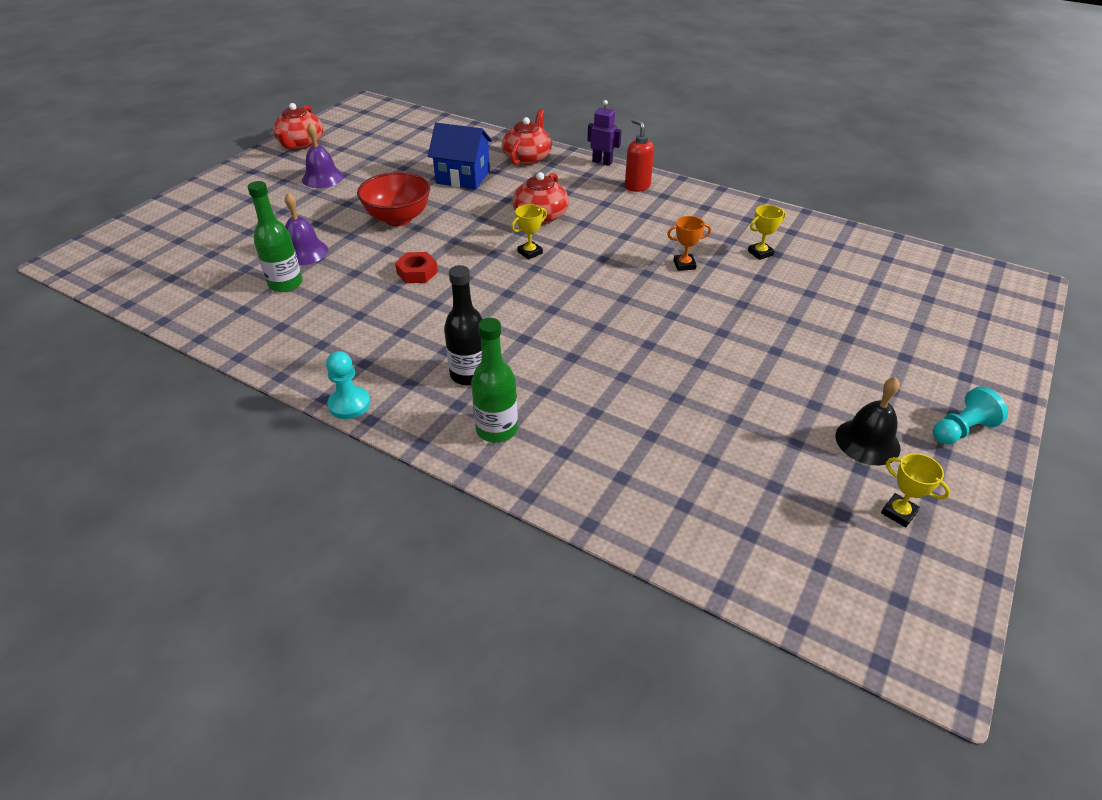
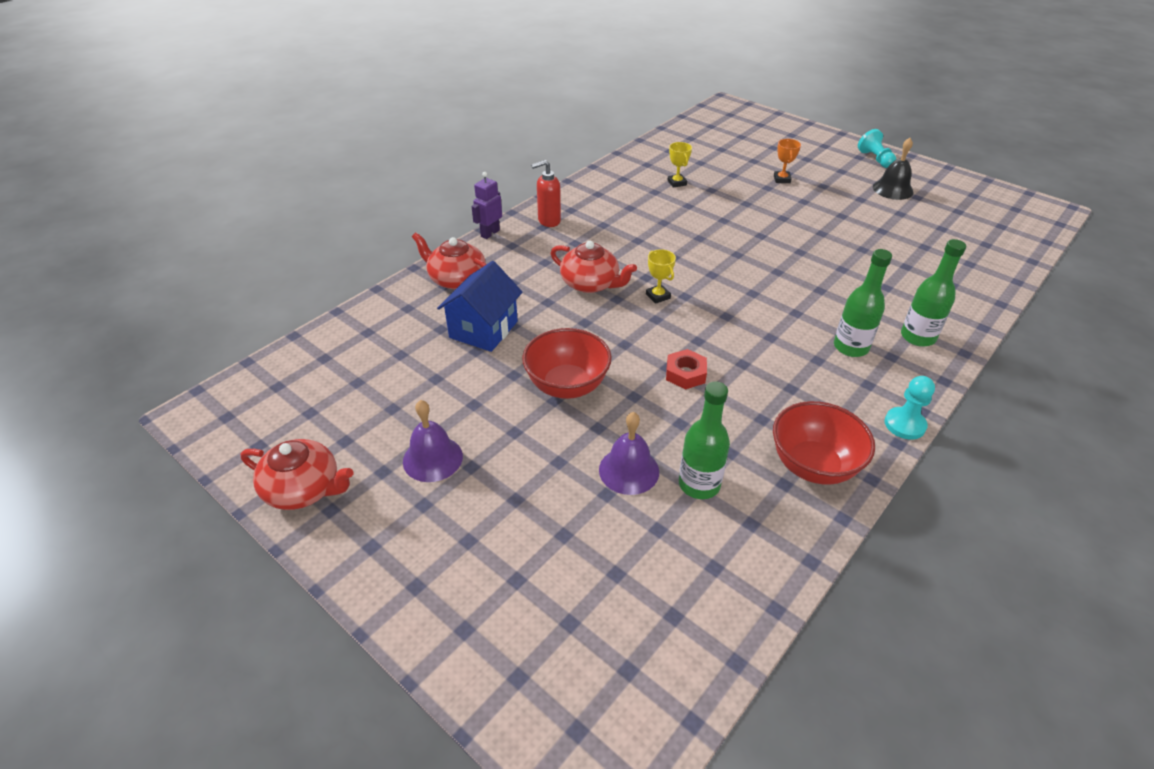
camera: 80 degrees left, 0 degrees up
black bottle [444,265,483,386] -> green bottle [834,249,892,357]
orange trophy [667,216,711,271] -> orange trophy moved to [774,139,801,183]
yellow trophy [881,453,950,528] -> none
none -> red bowl [773,401,875,485]

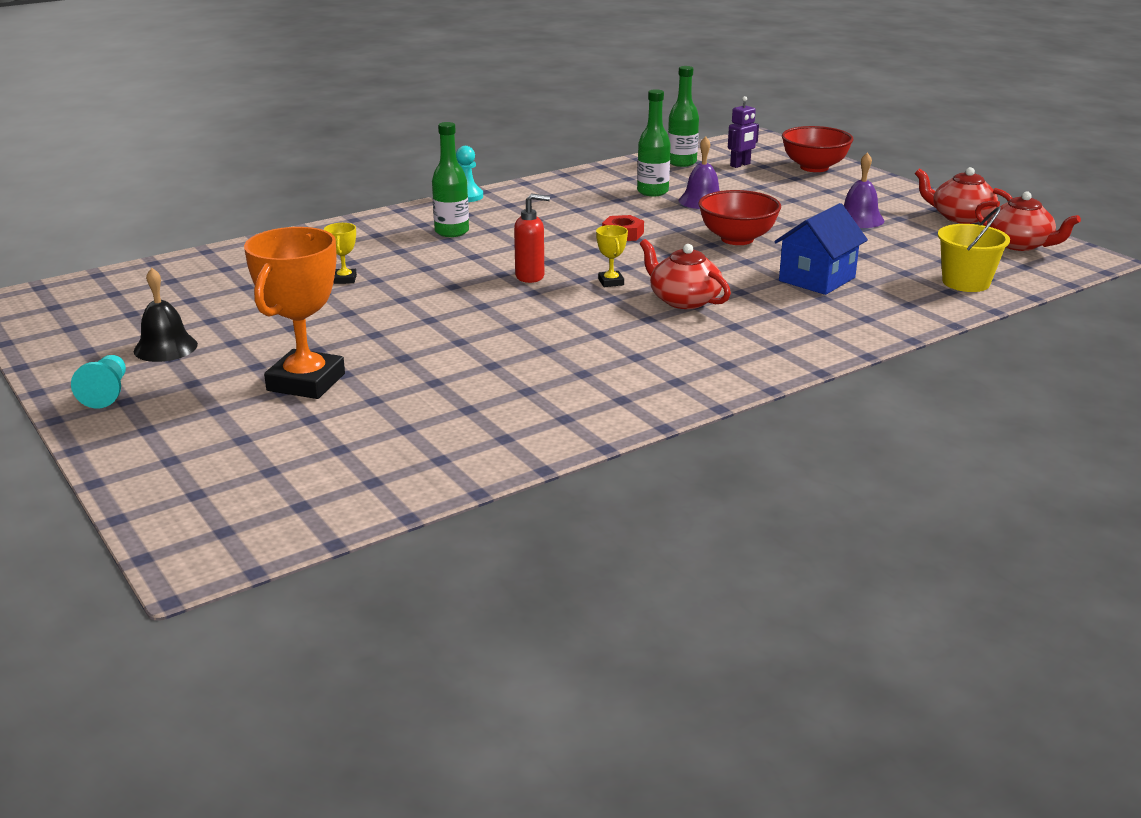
camera: 165 degrees left, 15 degrees down
red teapot [412,232,487,289] -> red teapot moved to [975,191,1081,251]
purple robot [472,172,502,239] -> purple robot moved to [728,96,759,168]
red soap dispenser [531,160,561,227] -> red soap dispenser moved to [514,193,550,283]
yellow trophy [667,142,692,188] -> yellow trophy moved to [324,223,357,284]
red bowl [773,401,875,485] -> red bowl moved to [782,126,854,172]
orange trophy [774,139,801,183] -> orange trophy [244,227,345,399], size x2.31
green bottle [901,239,966,347] -> green bottle moved to [668,66,699,167]
none -> yellow bucket [938,207,1010,292]

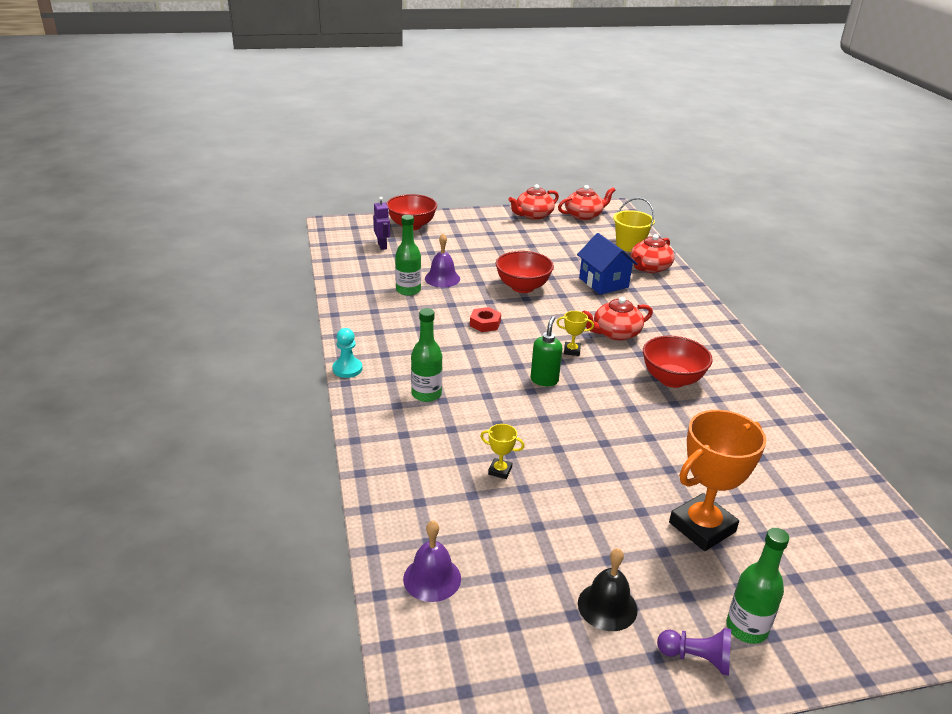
camera: 70 degrees left, 5 degrees up
turquoise pawn [71,355,126,409] -> purple pawn [657,628,731,675]
orange trophy [244,227,345,399] -> orange trophy turned 75 degrees counterclockwise [669,410,766,551]
red soap dispenser [514,193,550,283] -> green soap dispenser [531,316,562,386]
green bottle [668,66,699,167] -> green bottle moved to [726,528,789,644]
purple bell [843,152,884,228] -> purple bell moved to [403,520,461,602]
none -> red teapot [631,234,675,273]
none -> red bowl [643,336,713,388]

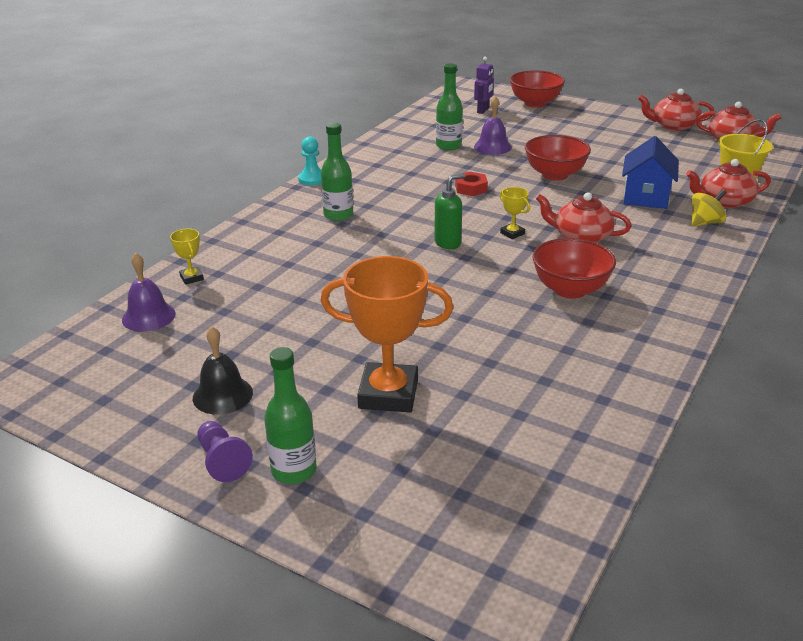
camera: 45 degrees right, 0 degrees up
yellow trophy [480,424,525,479] -> yellow trophy moved to [170,229,204,285]
none -> yellow spinning top [691,189,727,226]

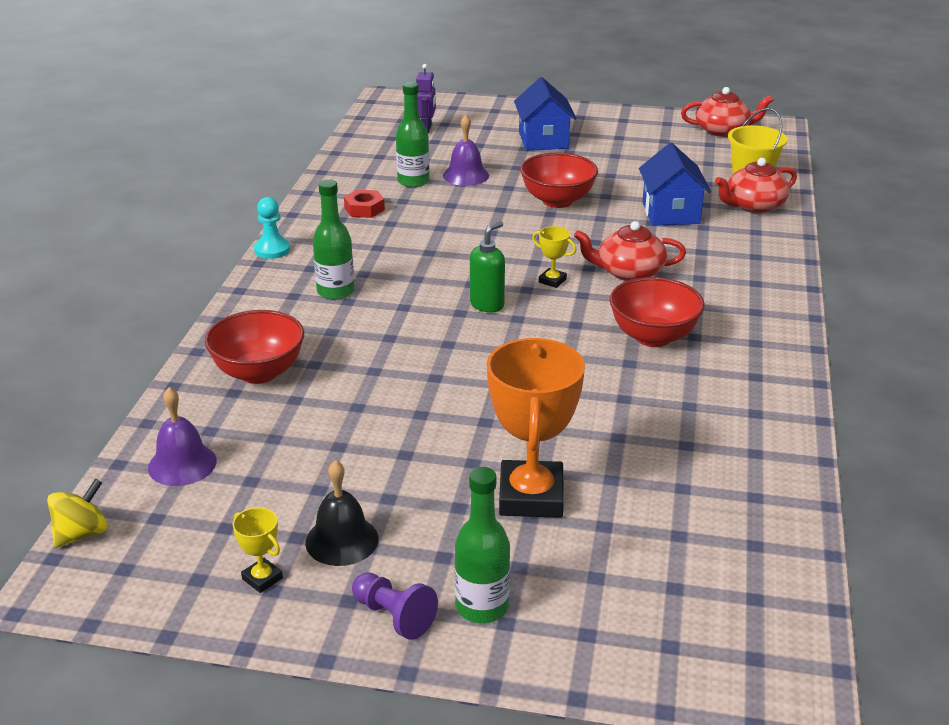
camera: 20 degrees left, 0 degrees up
yellow trophy [170,229,204,285] -> yellow trophy moved to [232,507,283,593]
orange trophy [320,256,453,413] -> orange trophy turned 75 degrees counterclockwise [487,338,585,518]
red nut [455,171,488,196] -> red nut moved to [344,189,385,218]
red bowl [510,70,565,108] -> red bowl moved to [205,310,304,384]
red teapot [638,89,714,131] -> none
yellow spinning top [691,189,727,226] -> yellow spinning top moved to [47,479,107,548]
none -> blue house [514,77,576,151]

